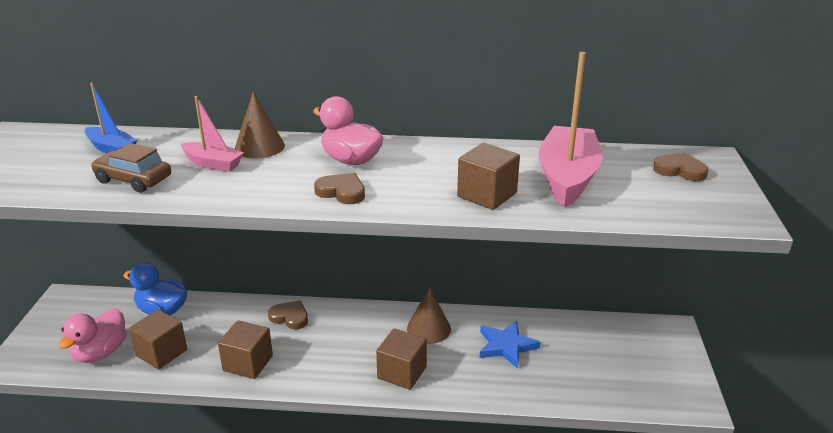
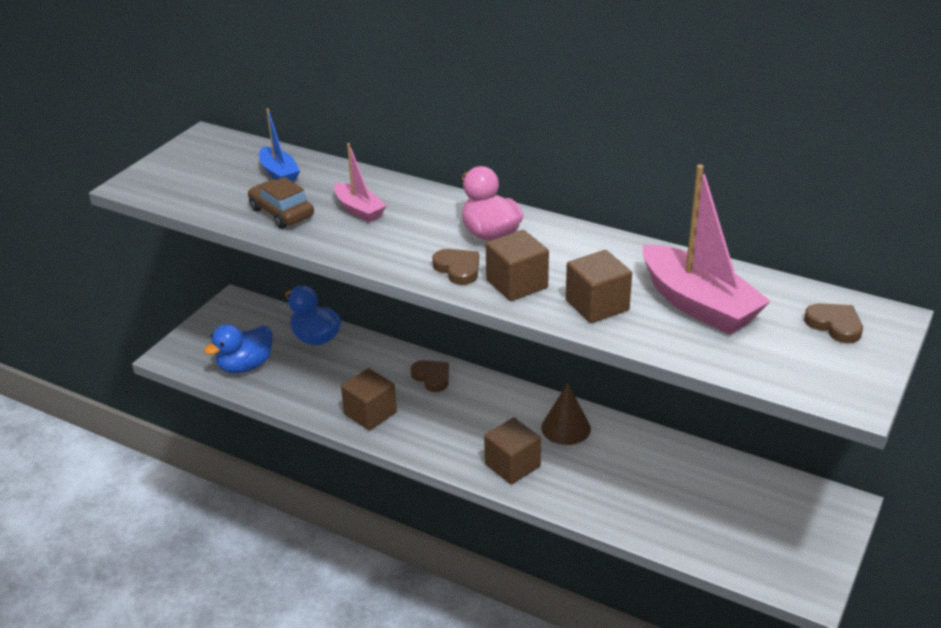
camera: 25 degrees right, 5 degrees up
pink duck [58,308,126,363] -> blue duck [204,324,272,374]
brown cube [129,310,187,369] -> brown cube moved to [486,230,549,301]
brown cone [235,92,285,159] -> none
blue star [480,321,541,368] -> none
pink boat [539,52,603,207] -> pink boat turned 105 degrees clockwise [643,165,771,335]

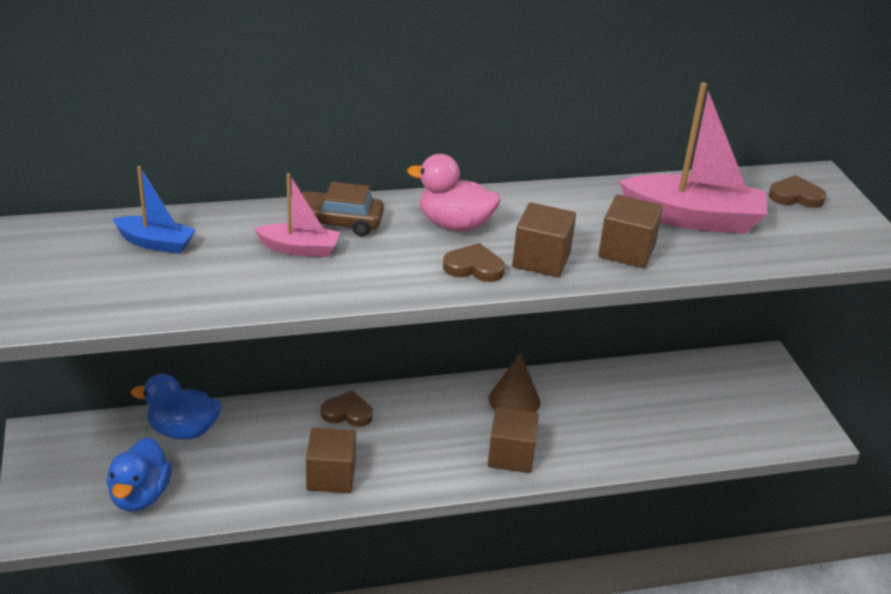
camera: 45 degrees left, 0 degrees up
brown car [248,177,314,229] -> brown car moved to [302,182,384,236]

